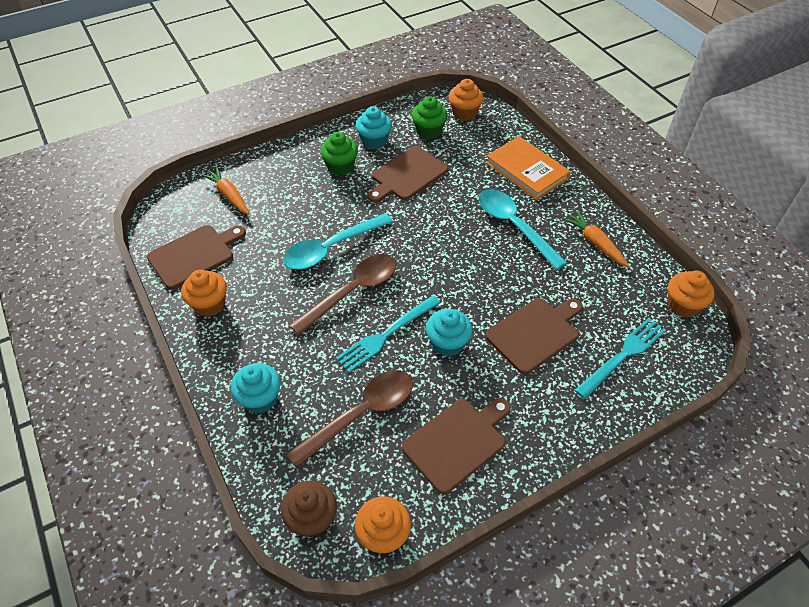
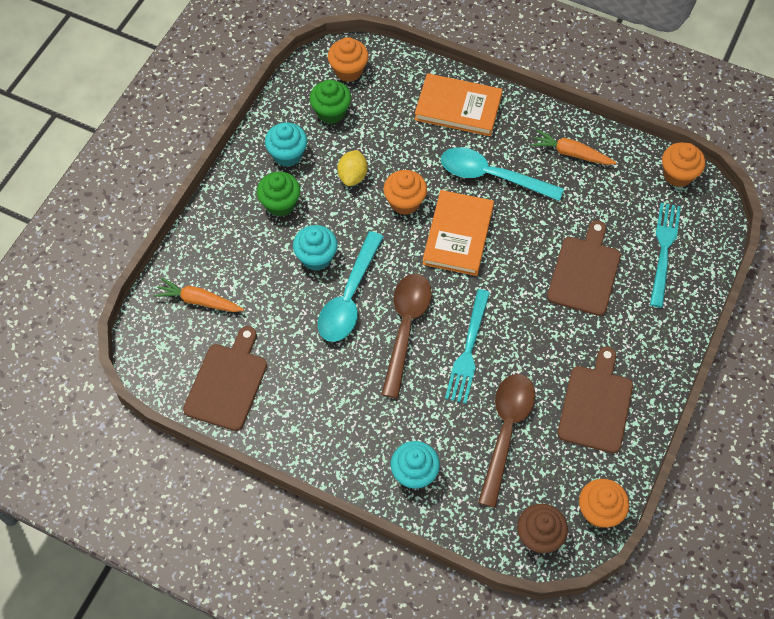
camera: 35 degrees left, 10 degrees up
orange cupcake [181,270,227,317] -> orange cupcake moved to [384,170,427,215]
brown cutting board [367,146,448,203] -> yellow lemon [337,150,368,186]
turquoise cupcake [426,309,473,357] -> turquoise cupcake moved to [293,225,338,271]
none -> orange book [423,190,494,276]

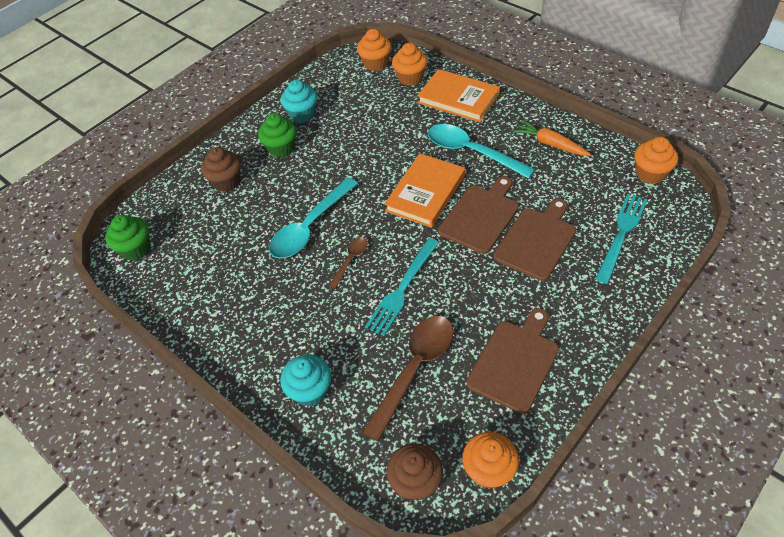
camera: 20 degrees right, 10 degrees down
orange carrot [154,278,244,312] -> none
brown cutting board [183,326,267,431] -> brown cutting board moved to [438,176,519,254]
turquoise cupcake [293,225,338,271] -> none
green cupcake [309,79,351,124] -> green cupcake moved to [105,215,150,261]
yellow lemon [337,150,368,186] -> none
brown spoon [381,274,432,398] -> brown spoon [329,237,367,289], size x0.50
orange cupcake [384,170,427,215] -> orange cupcake moved to [392,43,428,86]
none -> brown cupcake [201,147,241,192]

